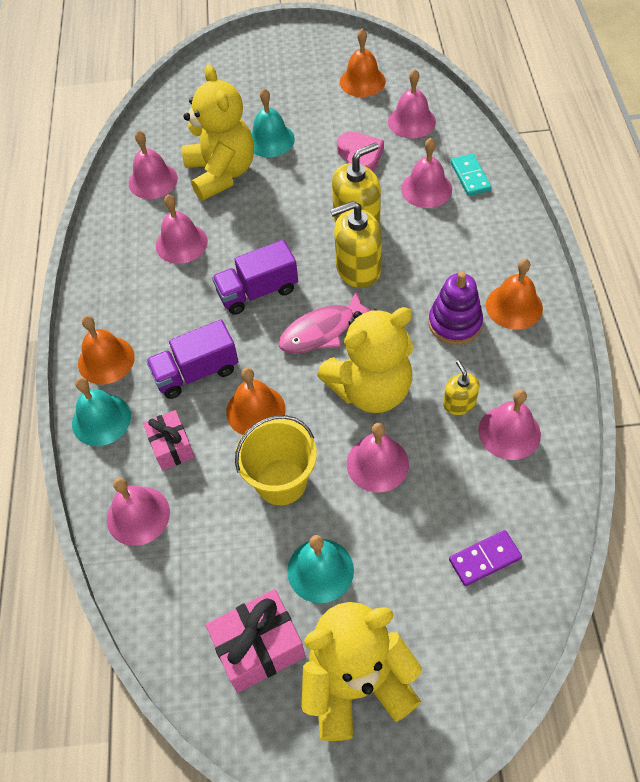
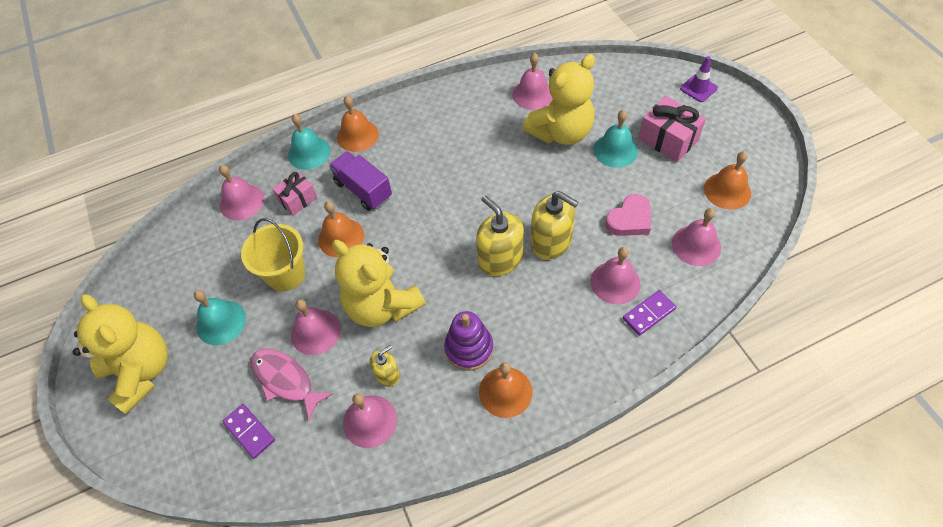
camera: 70 degrees right, 0 degrees up
pink bell [156,195,208,264] -> none
pink gift [206,589,305,693] -> pink gift moved to [638,96,706,162]
purple truck [212,240,298,315] -> none
pink fish [279,290,371,354] -> pink fish moved to [251,349,333,420]
turquoise domino [451,154,492,196] -> purple domino [623,290,676,336]
none -> purple traffic cone [680,56,718,102]

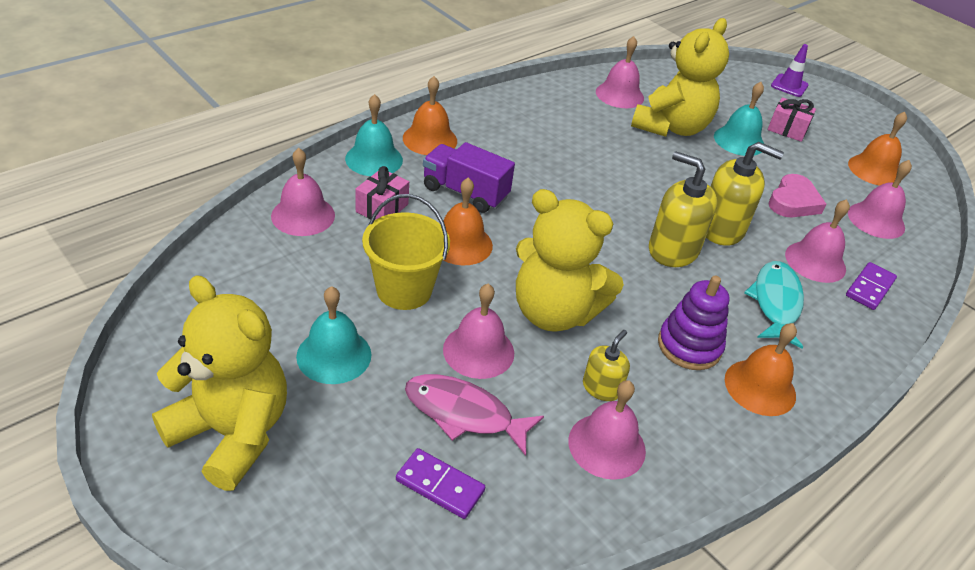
camera: 25 degrees left, 15 degrees down
pink gift [638,96,706,162] -> pink gift [768,97,816,142], size x0.65
none -> turquoise fish [744,261,804,348]

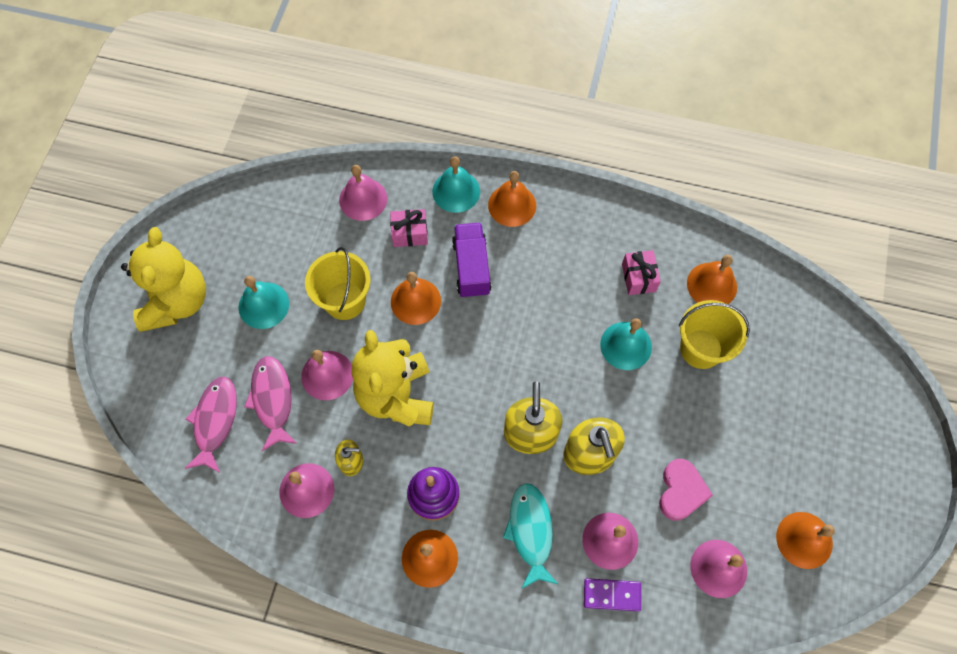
camera: 60 degrees right, 25 degrees up
purple domino [396,448,485,519] -> pink fish [184,376,237,473]
pink bell [596,36,644,108] -> orange bell [687,255,737,304]
yellow teddy bear [631,18,729,137] -> yellow bucket [679,300,750,369]
turquoise bell [714,82,764,156] -> turquoise bell moved to [600,318,652,370]
turquoise fish [744,261,804,348] -> turquoise fish turned 75 degrees counterclockwise [503,483,558,589]
pink gift [768,97,816,142] -> pink gift moved to [622,250,661,295]
pink heart [769,174,826,217] -> pink heart turned 75 degrees counterclockwise [659,459,713,521]
purple traffic cone [771,44,809,97] -> none

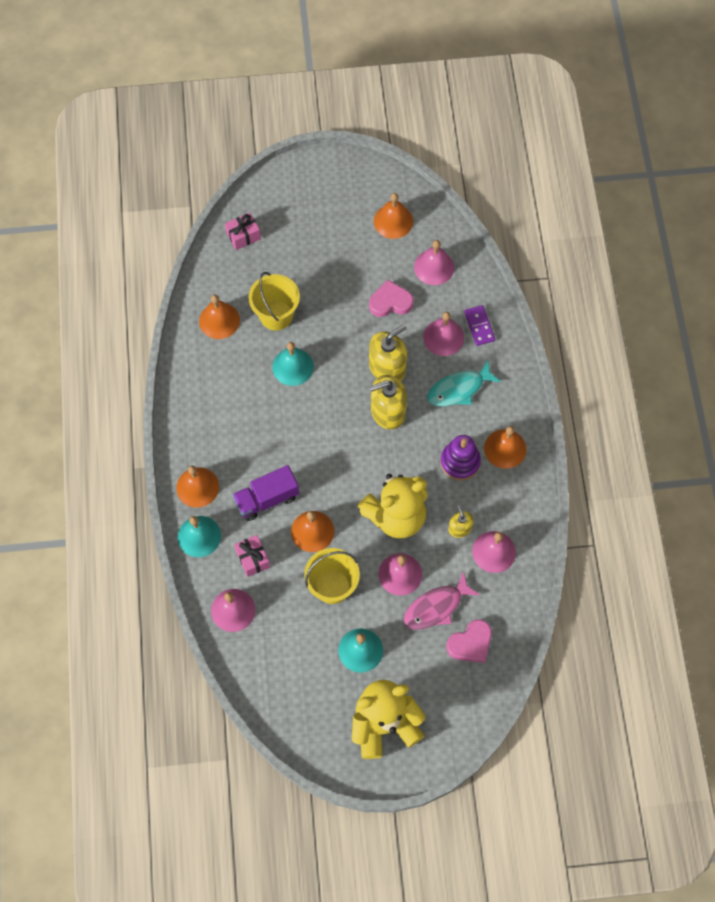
camera: 110 degrees left, 0 degrees up
pink fish [184,376,237,473] -> pink heart [446,620,492,663]
pink gift [622,250,661,295] -> pink gift moved to [225,212,261,250]

